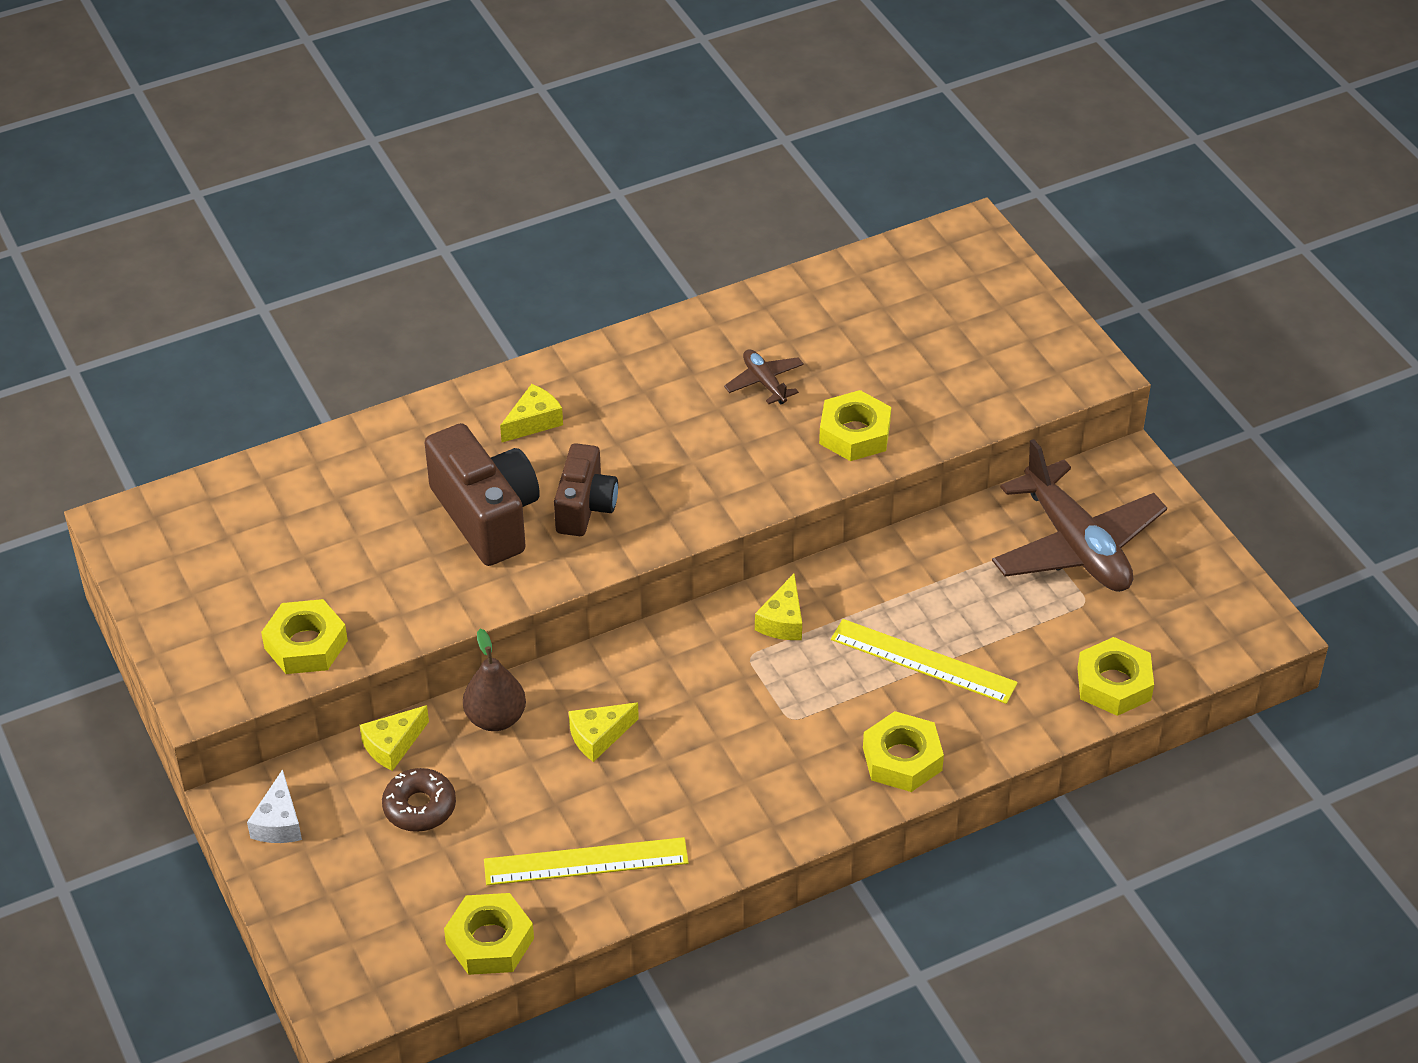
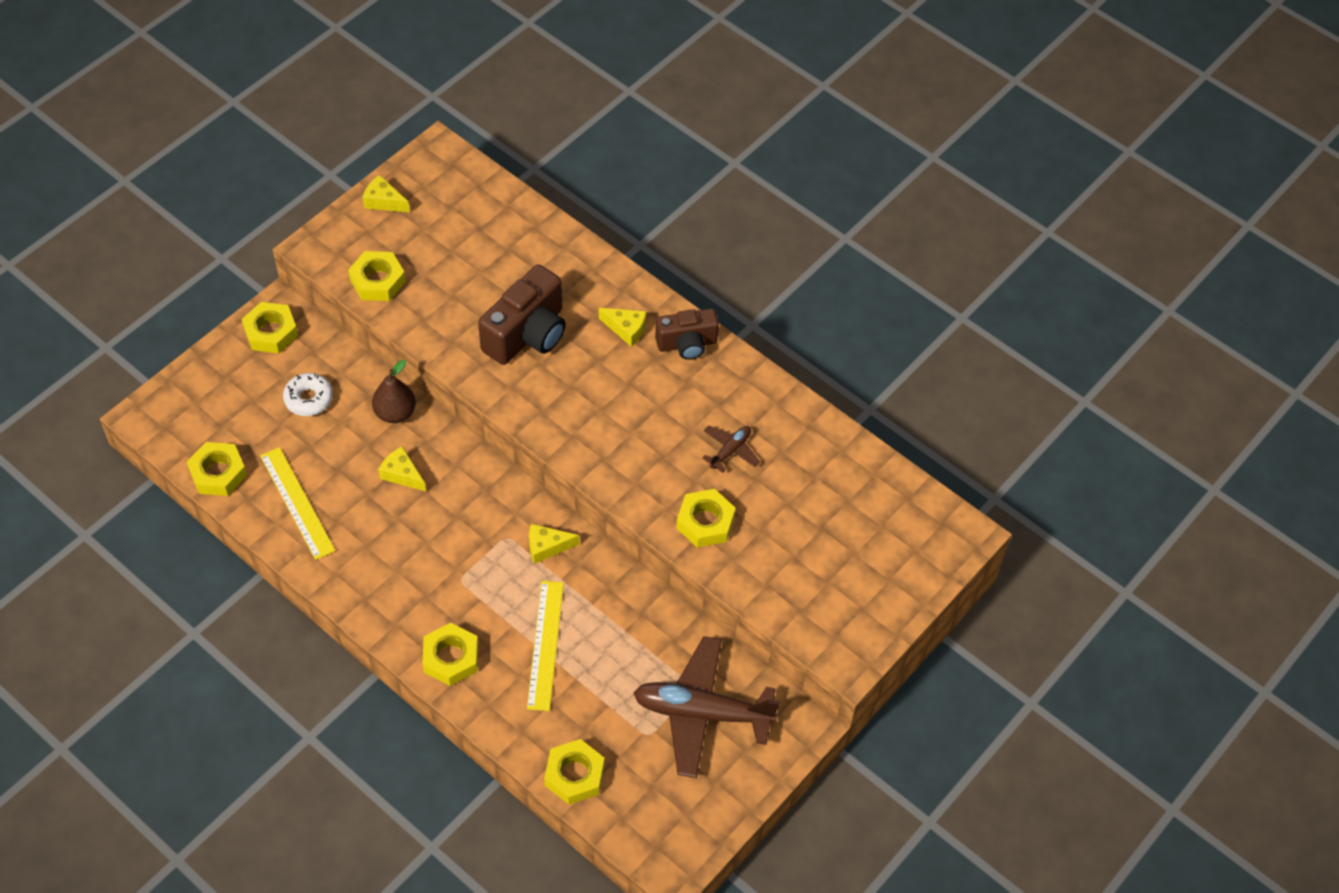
camera: 65 degrees right, 10 degrees up
white cheese [247,769,302,843] -> yellow nut [242,302,298,354]
yellow cheese [360,705,429,771] -> yellow cheese moved to [363,175,410,212]
brown donut [382,768,456,832] -> white donut [283,373,333,416]
brown camera [554,443,618,536] -> brown camera moved to [655,309,719,360]
brown plane [992,439,1167,592] -> brown plane turned 60 degrees clockwise [634,636,780,778]

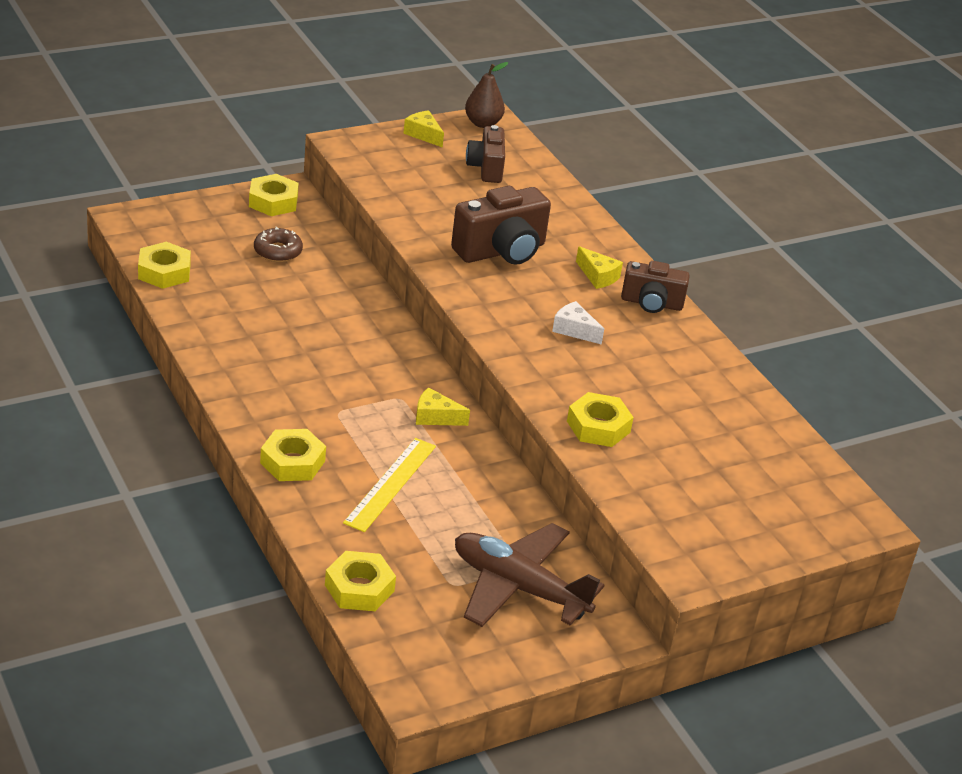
camera: 20 degrees right, 20 degrees down
yellow ruler [260,447,335,560] -> none
white donut [283,373,333,416] -> brown donut [254,227,303,262]
yellow nut [348,251,406,301] -> none
brown pear [372,360,416,423] -> brown pear moved to [465,62,508,128]
yellow cheese [378,446,426,492] -> none
brown plane [702,426,760,473] -> none
none -> brown camera [466,125,505,183]
none -> white cheese [552,301,604,345]

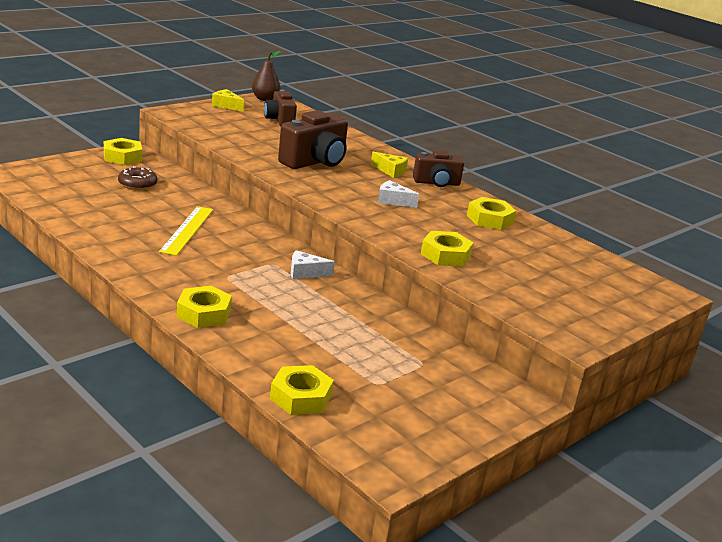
camera: 15 degrees left, 10 degrees down
yellow nut [138,242,191,289] -> yellow nut moved to [467,197,516,230]
yellow ruler [343,438,436,532] -> yellow ruler moved to [159,206,213,256]
yellow cheese [416,387,470,426] -> white cheese [291,250,335,279]
brown plane [455,523,604,627] -> none

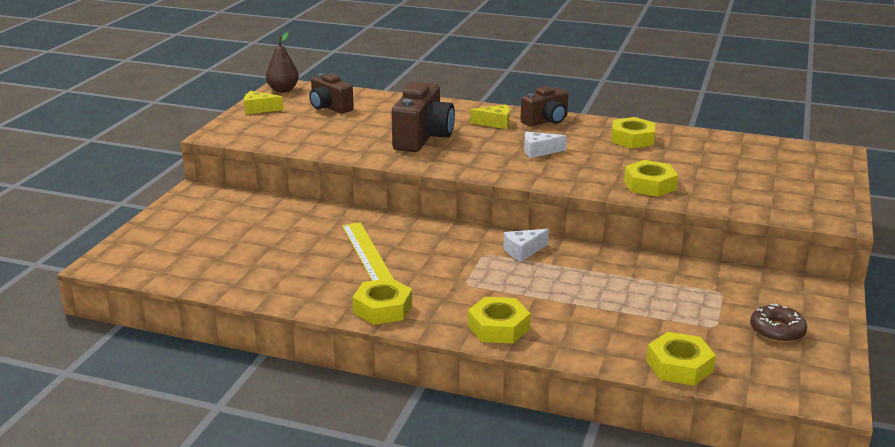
camera: 25 degrees left, 0 degrees up
yellow nut [104,138,142,165] -> yellow nut moved to [352,278,412,325]
brown donut [118,166,157,190] -> brown donut moved to [750,304,807,343]

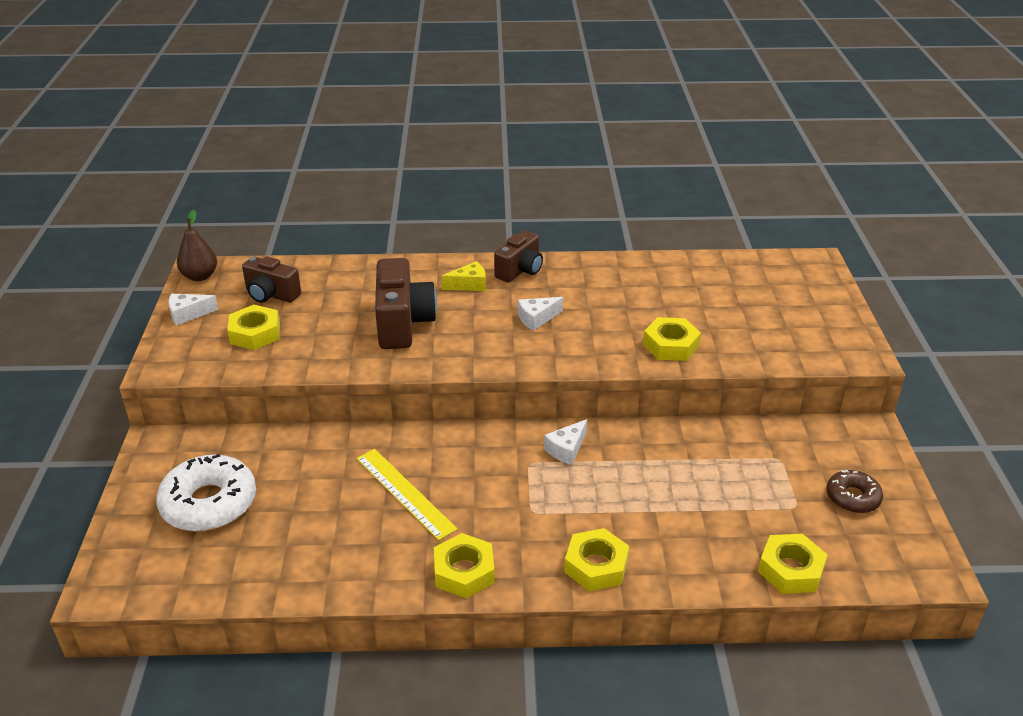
camera: 20 degrees left, 10 degrees up
yellow cheese [244,91,283,114] -> white cheese [169,294,218,326]
yellow nut [611,117,655,149] -> yellow nut moved to [227,305,280,350]
none -> white donut [156,454,256,532]

